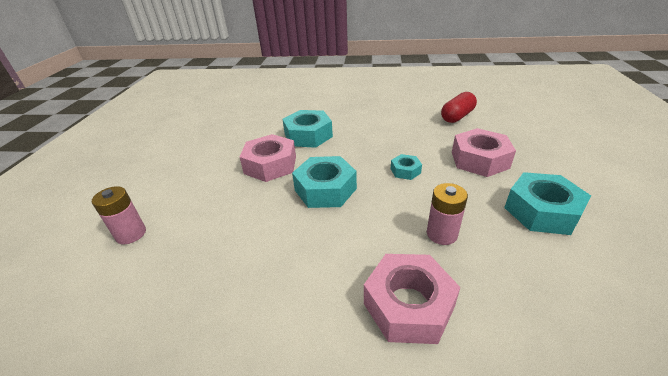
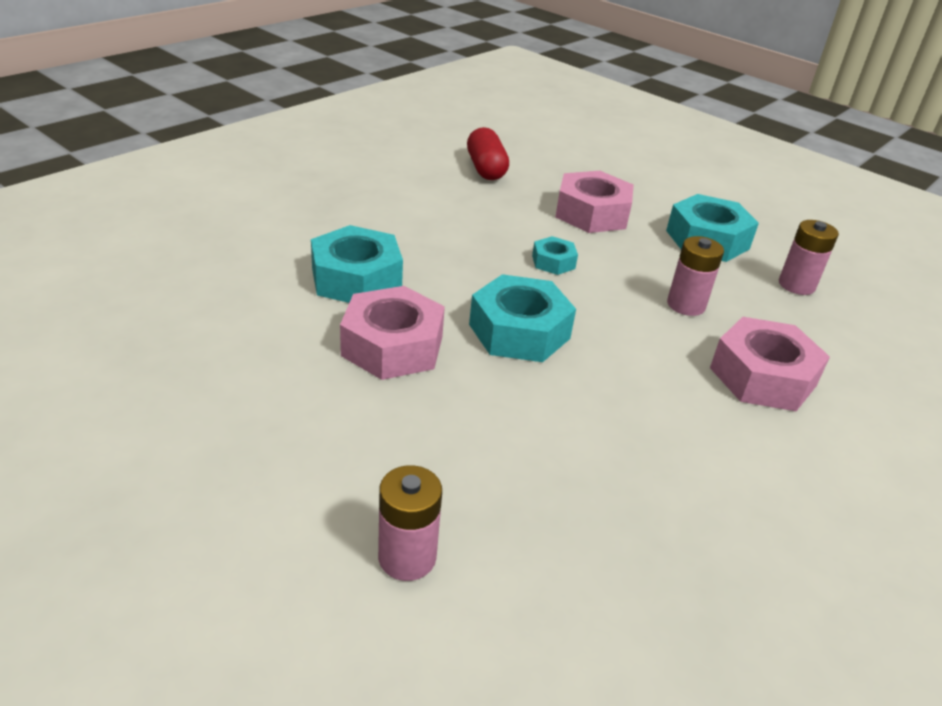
camera: 60 degrees left, 0 degrees up
none -> pink battery [779,220,839,295]

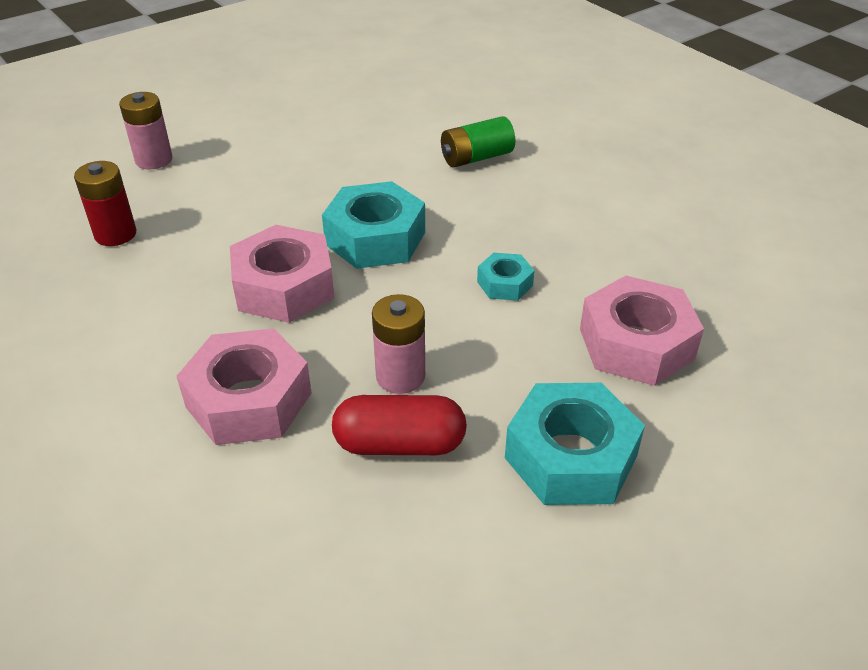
camera: 105 degrees right, 5 degrees up
turquoise nut [311,225,403,303] -> green battery [441,116,515,167]
pink nut [340,286,445,380] -> pink nut moved to [230,225,335,323]
red capsule [467,127,509,180] -> red capsule moved to [332,395,467,455]
pink battery [779,220,839,295] -> none
none -> red battery [74,161,136,246]

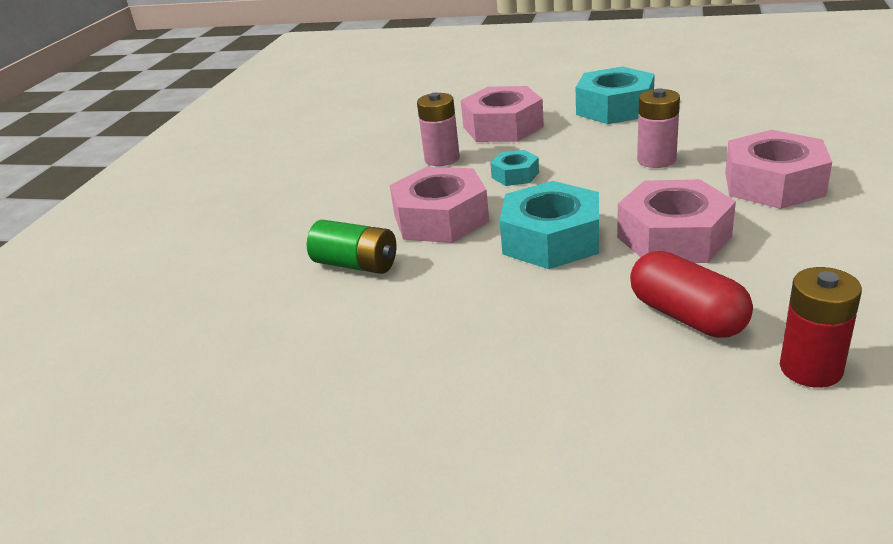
camera: 125 degrees left, 10 degrees down
pink battery [119,92,173,169] -> pink battery moved to [417,92,460,166]
red capsule [332,395,467,455] -> red capsule moved to [630,251,753,338]
none -> pink nut [390,167,489,243]

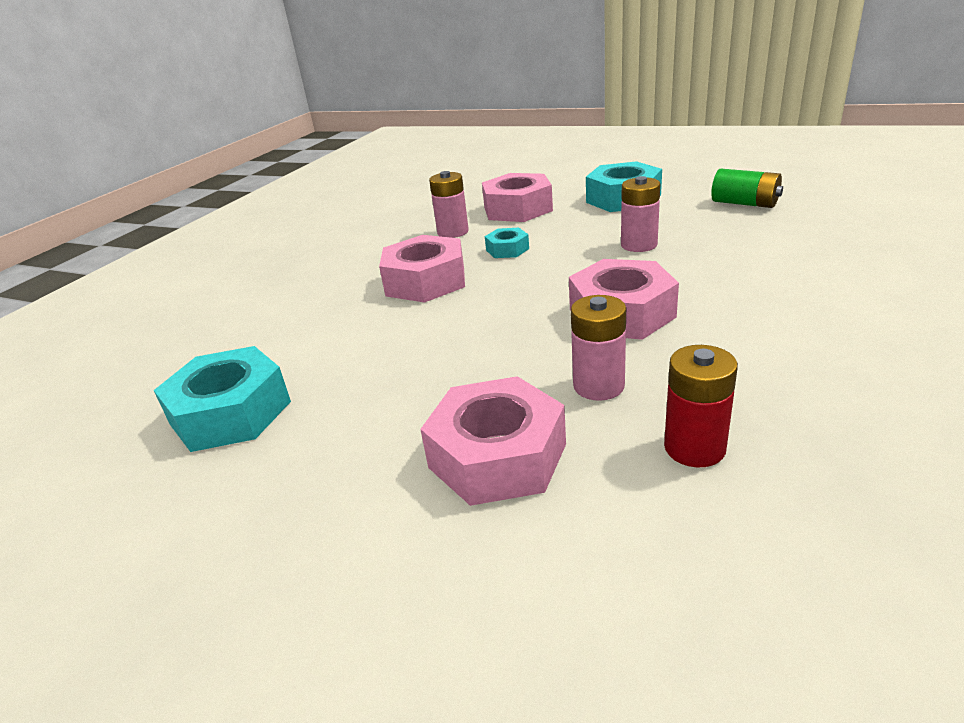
camera: 10 degrees right, 0 degrees up
green battery [307,220,396,274] -> green battery moved to [711,169,783,208]
turquoise nut [500,181,599,269] -> turquoise nut moved to [154,346,291,452]
red capsule [630,251,753,338] -> pink battery [571,295,626,401]
pink nut [725,130,832,209] -> pink nut moved to [420,376,566,506]

